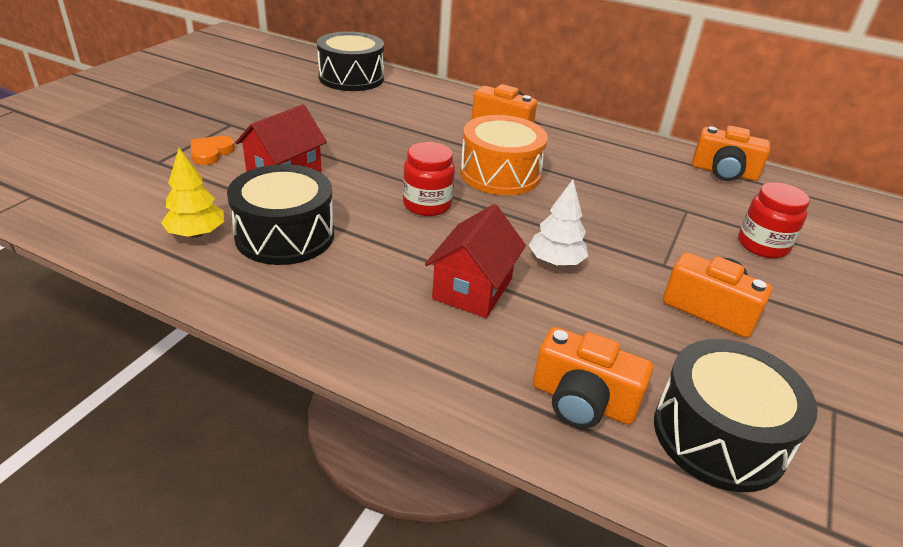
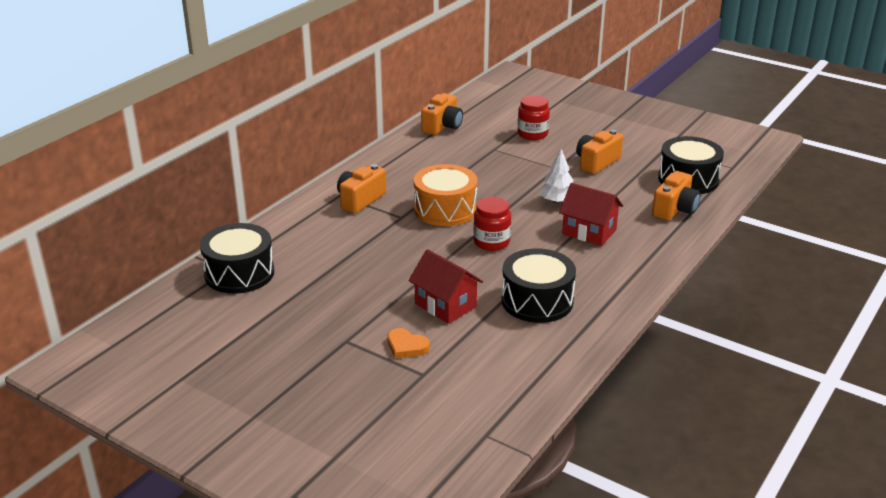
camera: 80 degrees left, 5 degrees down
yellow tree [161,148,224,238] -> none

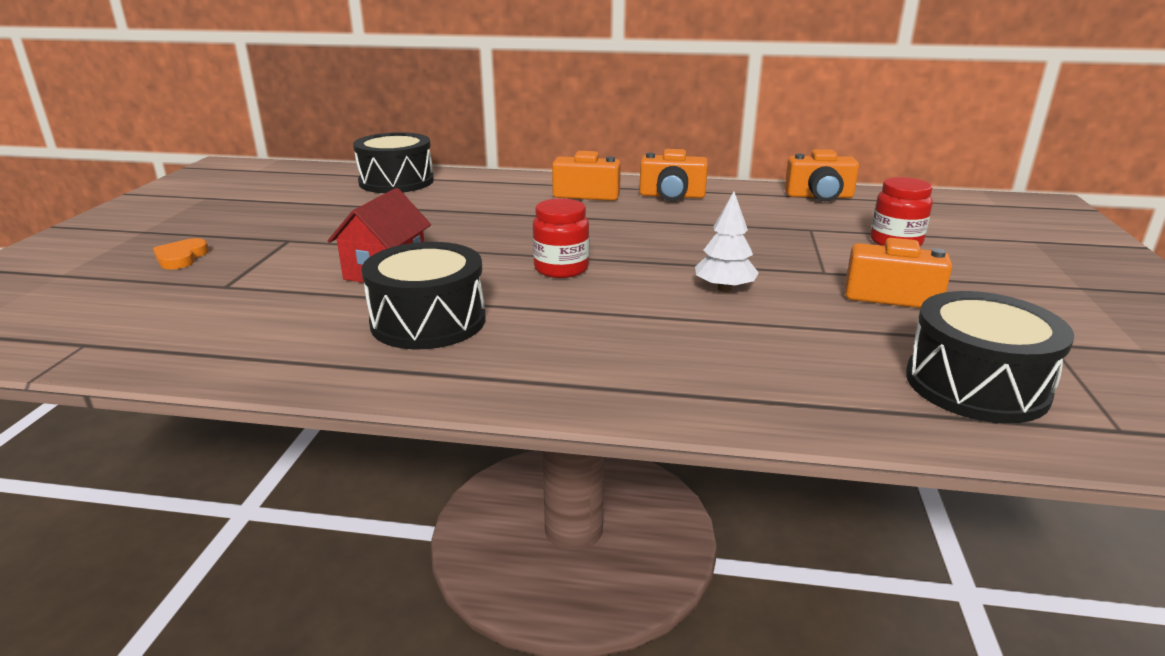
camera: 65 degrees right, 5 degrees down
orange heart [387,328,430,358] -> orange heart moved to [153,238,209,270]
orange drum [414,164,477,226] -> none
red house [559,183,623,246] -> none
orange camera [652,171,700,221] -> orange camera moved to [639,149,708,201]

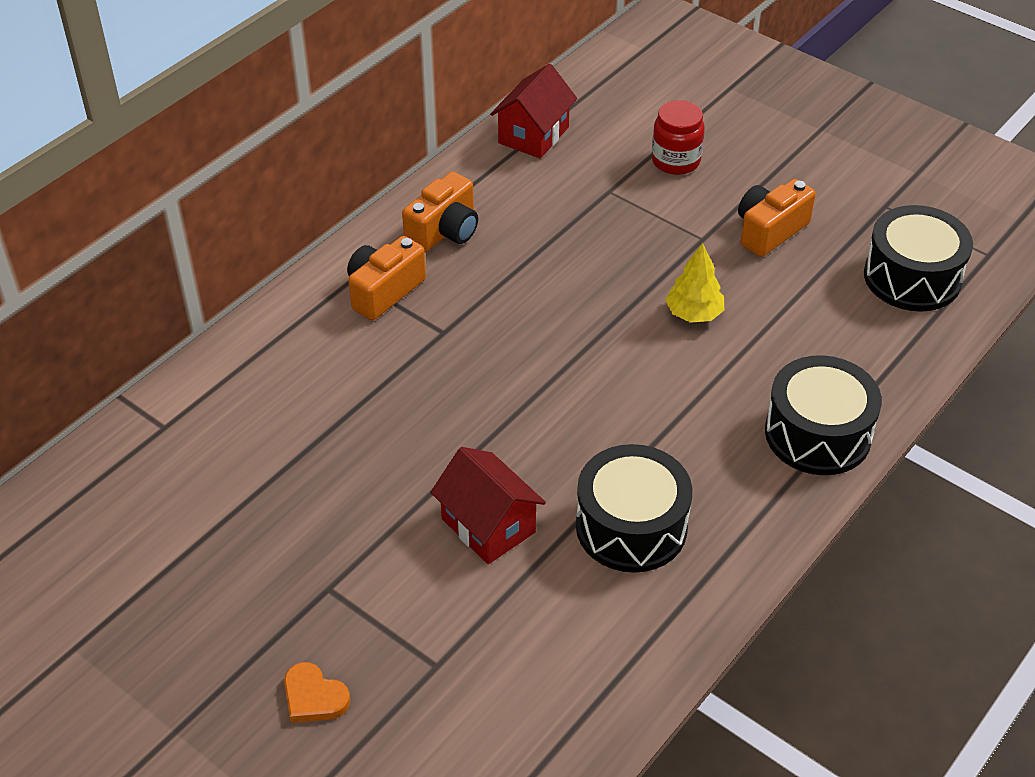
camera: 60 degrees left, 20 degrees up
black drum [353,132,434,193] -> black drum moved to [765,355,882,475]
red jar [533,199,589,278] -> none
white tree [695,191,759,292] -> yellow tree [665,243,724,323]
orange camera [784,149,859,201] -> red house [490,64,577,159]

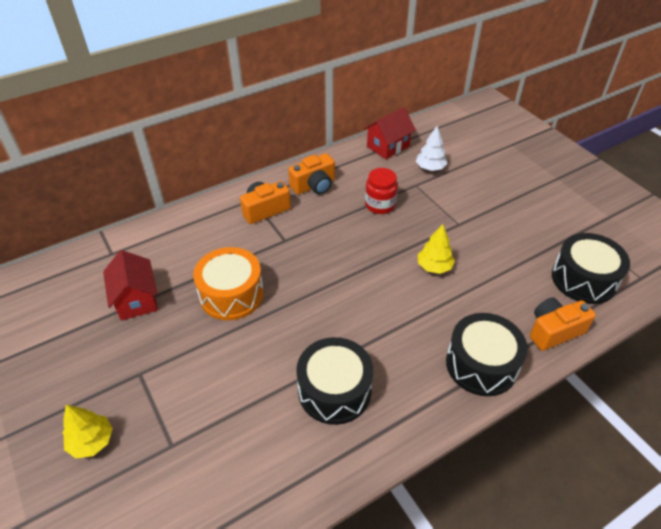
camera: 20 degrees right, 0 degrees up
orange heart [284,662,350,723] -> yellow tree [63,404,113,458]
red house [430,447,546,564] -> red house moved to [103,250,158,321]
red jar [652,100,705,175] -> red jar moved to [365,168,398,214]
orange camera [738,179,816,257] -> orange camera moved to [530,298,596,351]
none -> orange drum [193,247,264,320]
none -> white tree [416,126,448,171]

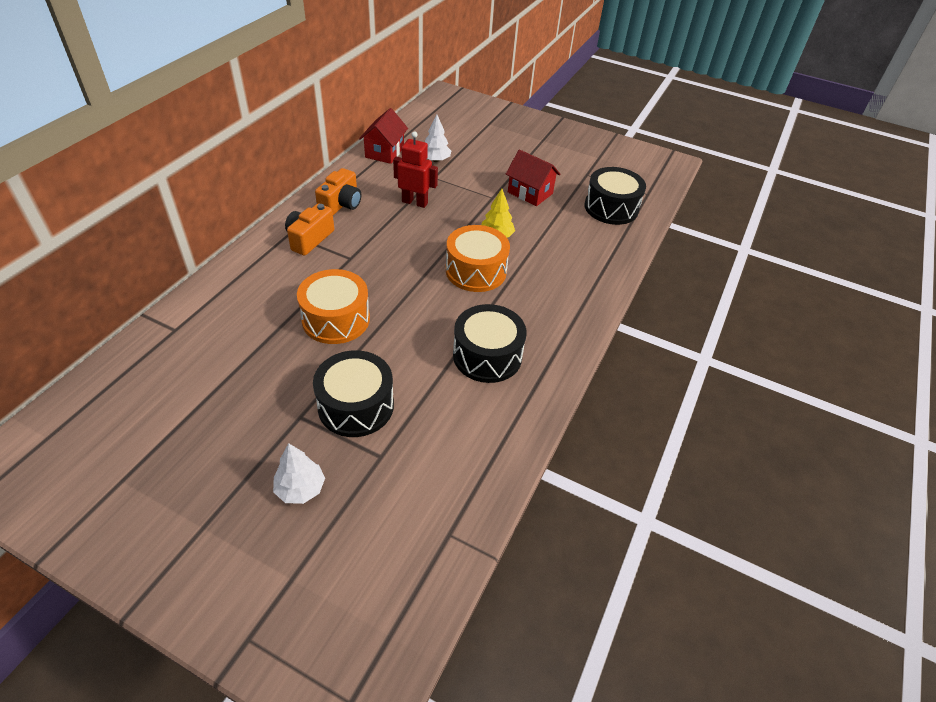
camera: 35 degrees left, 0 degrees up
yellow tree [63,404,113,458] -> white tree [273,443,325,504]
red house [103,250,158,321] -> red house moved to [506,150,560,206]
red jar [365,168,398,214] -> red robot [393,131,438,208]
black drum [446,313,528,396] -> black drum moved to [313,350,394,437]
orange camera [530,298,596,351] -> none
none -> orange drum [446,225,510,292]

